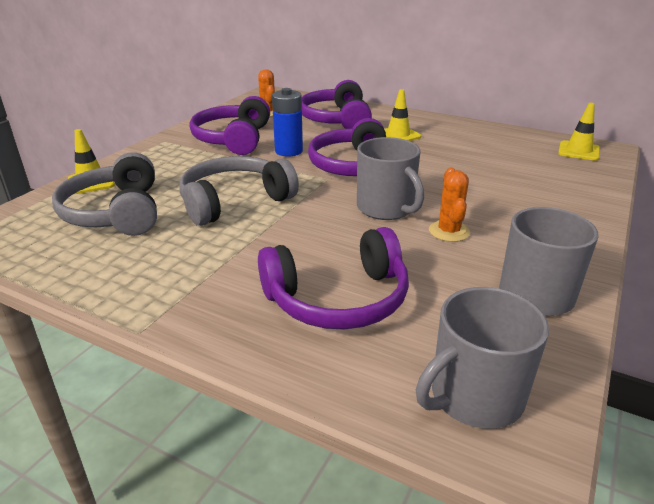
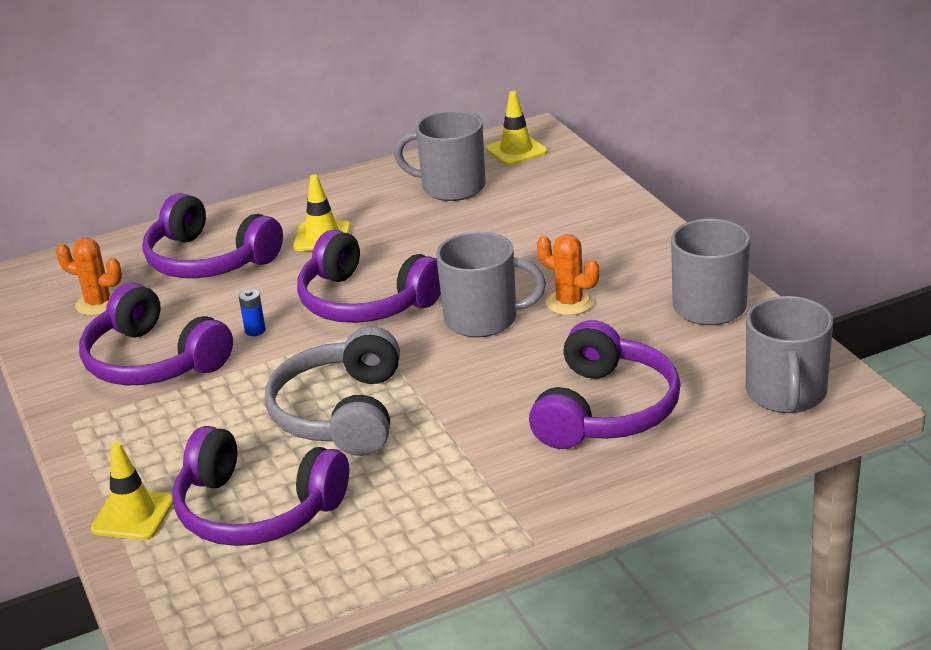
camera: 50 degrees left, 0 degrees up
grey headphones [52,152,157,236] -> purple headphones [172,426,349,546]
blue battery [272,88,303,157] -> blue battery [239,289,266,336], size x0.48
none -> grey mug [394,110,486,201]

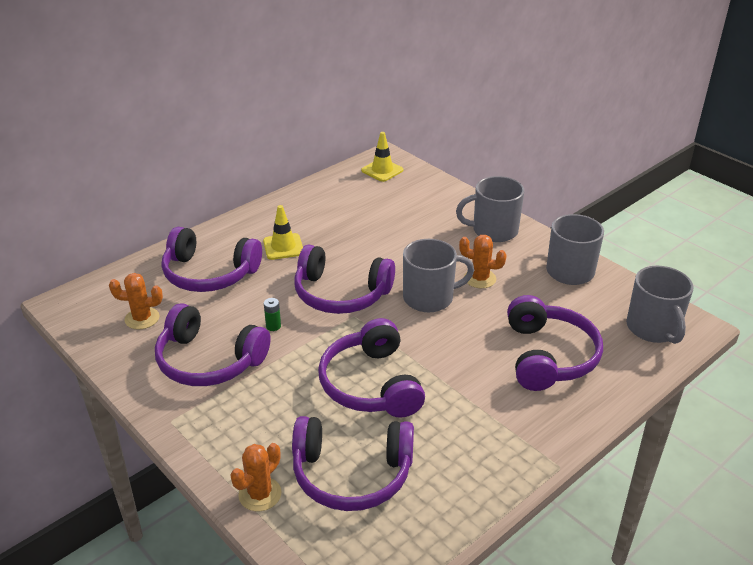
camera: 20 degrees left, 5 degrees up
yellow traffic cone [91,442,173,540] -> orange cactus [230,443,281,511]
blue battery [239,289,266,336] -> green battery [264,298,281,331]
grey headphones [265,326,400,456] -> purple headphones [318,318,425,418]
grey mug [394,110,486,201] -> grey mug moved to [456,176,525,242]

